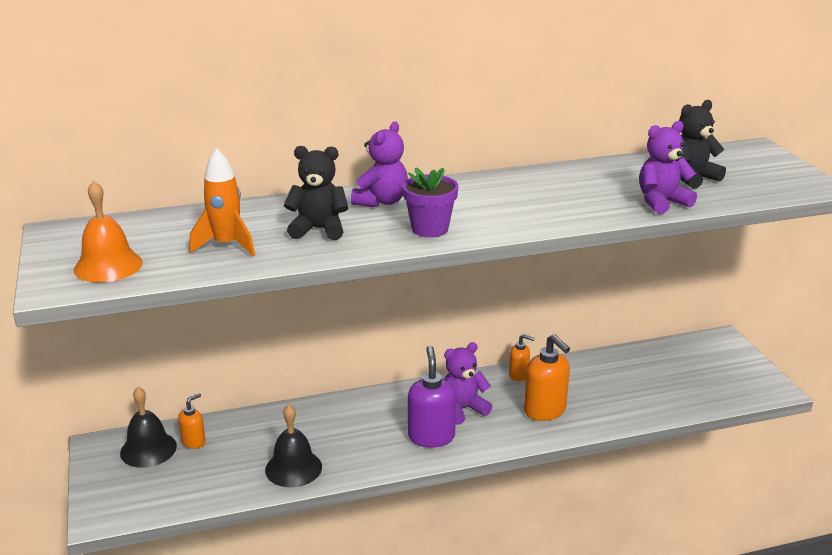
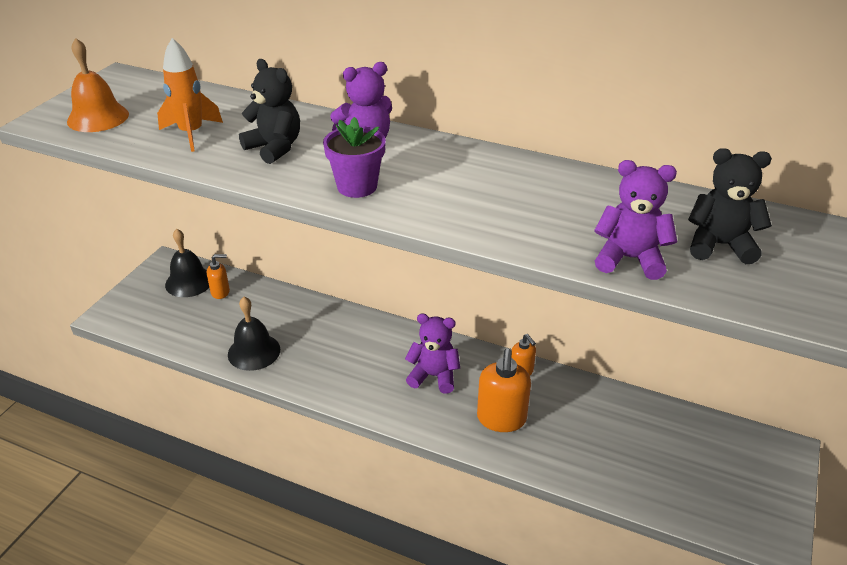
camera: 40 degrees right, 10 degrees up
purple soap dispenser [408,346,456,448] -> none

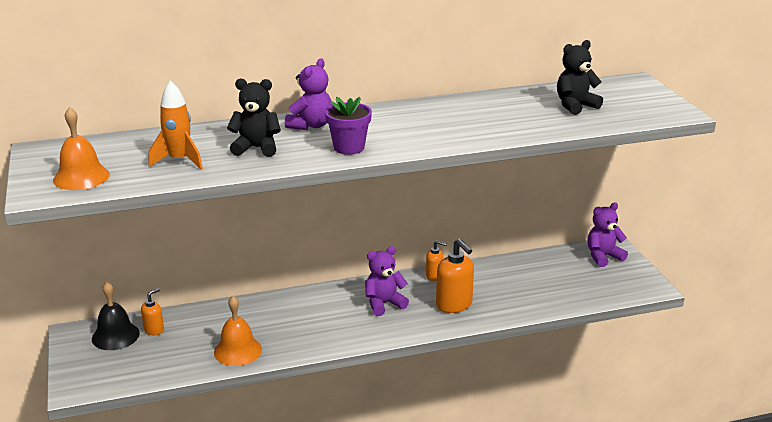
camera: 40 degrees left, 10 degrees down
black bell [228,297,280,371] -> orange bell [214,296,262,366]
purple teddy bear [594,160,677,280] -> purple teddy bear moved to [587,203,628,267]

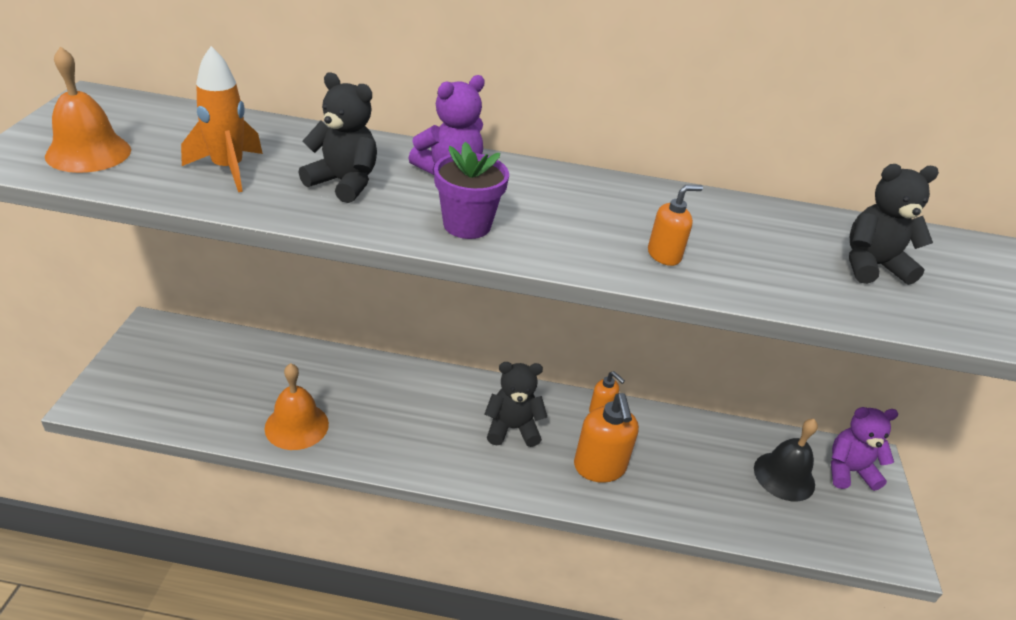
camera: 20 degrees right, 10 degrees up
black bell [92,281,140,350] -> black bell moved to [754,419,818,502]
orange soap dispenser [141,288,164,335] -> orange soap dispenser moved to [648,185,703,266]
purple teddy bear [365,246,409,316] -> black teddy bear [485,362,547,447]

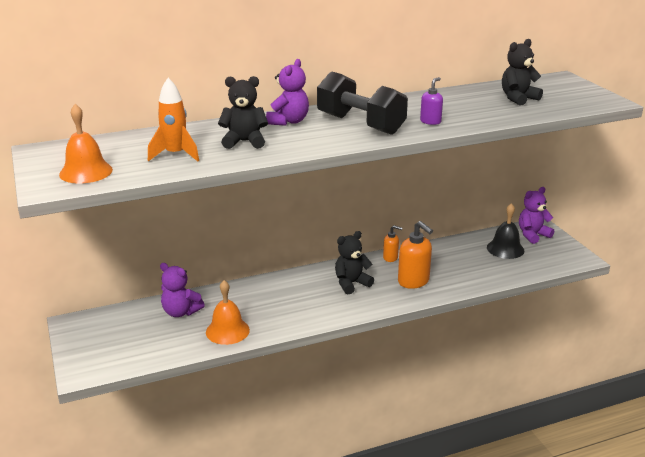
camera: 25 degrees left, 10 degrees down
purple flower pot [434,142,509,239] -> none
orange soap dispenser [648,185,703,266] -> purple soap dispenser [420,77,443,125]
none -> purple teddy bear [160,263,205,317]
none -> black dumbbell [317,71,408,135]

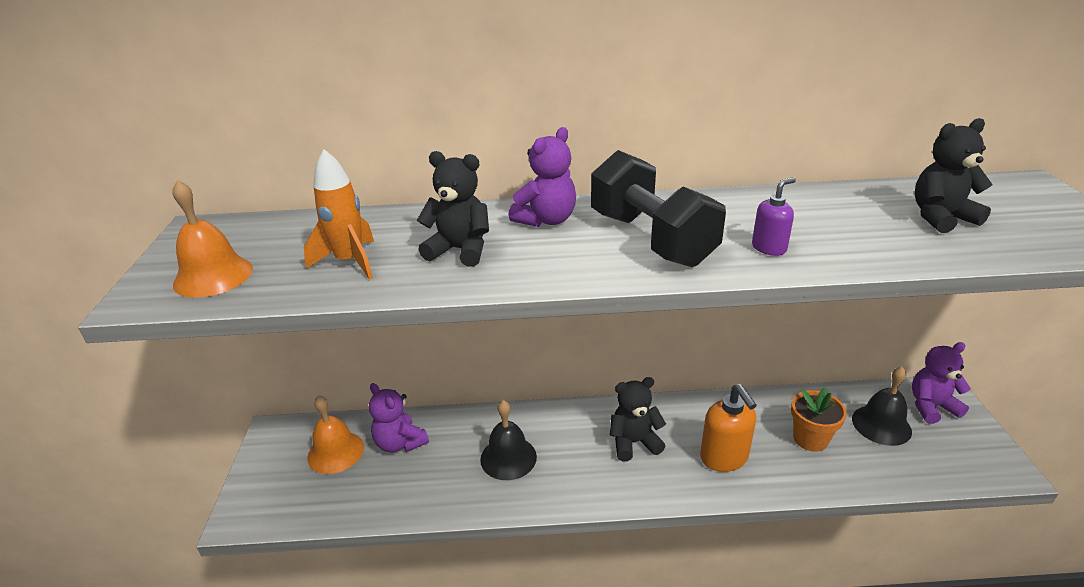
camera: 20 degrees right, 5 degrees up
orange bell [206,280,250,345] -> orange bell moved to [307,395,364,474]
orange soap dispenser [383,225,402,262] -> none
none -> black bell [480,400,537,480]
none -> orange flower pot [791,388,847,452]

